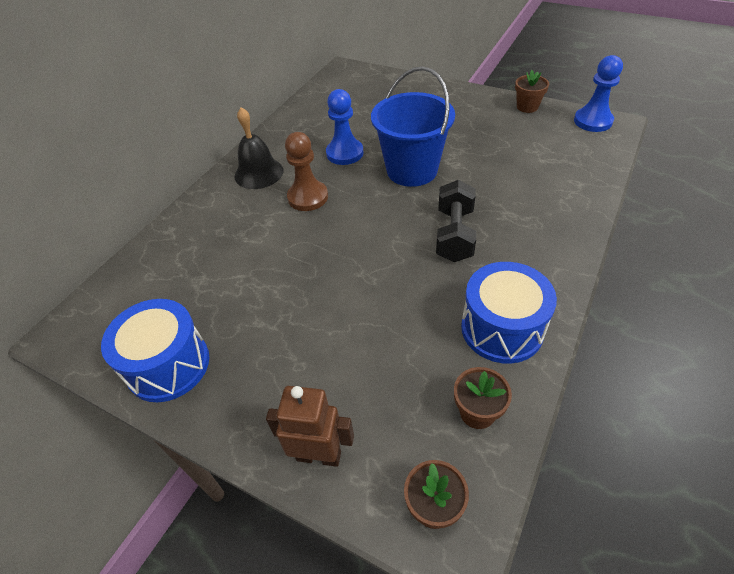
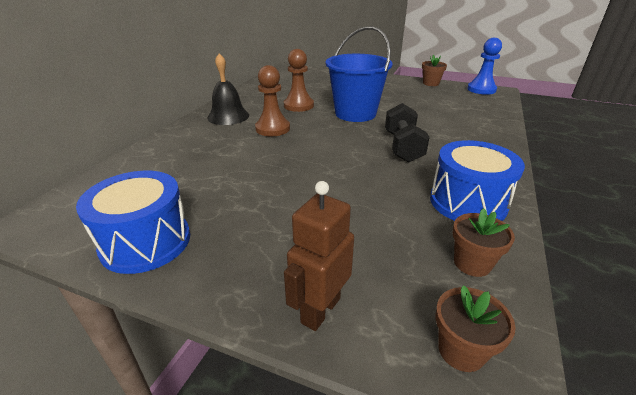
camera: 10 degrees left, 15 degrees down
brown robot [266,386,354,467] -> brown robot turned 60 degrees counterclockwise [284,181,354,331]
blue pawn [326,89,364,165] -> brown pawn [284,49,314,112]

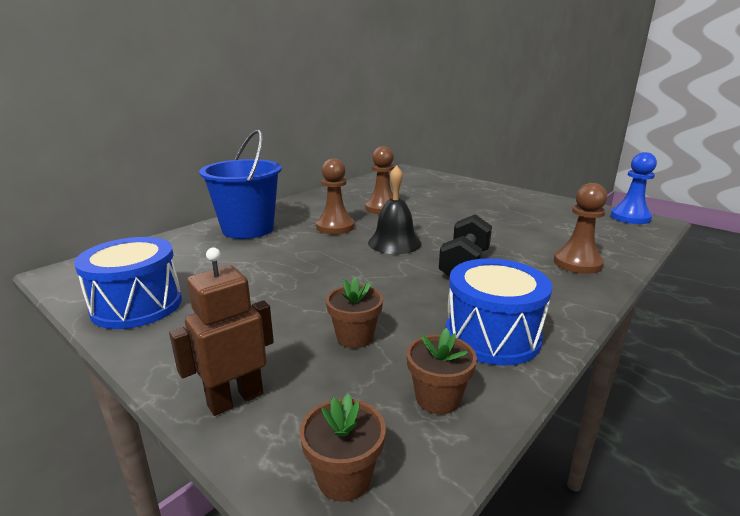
camera: 20 degrees right, 10 degrees down
black bell [207,53,249,125] -> black bell moved to [368,165,422,254]
blue bucket [325,26,393,122] -> blue bucket moved to [199,129,282,239]
brown flower pot [422,55,447,86] -> brown flower pot moved to [326,277,383,348]
none -> brown pawn [554,183,607,274]

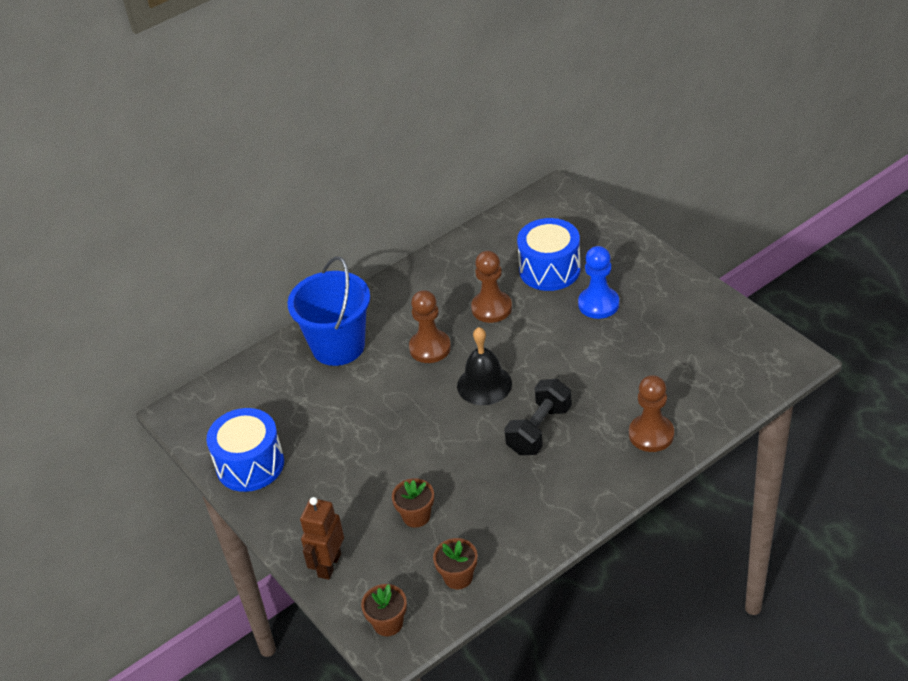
camera: 15 degrees right, 20 degrees up
brown robot [169,248,274,416] -> brown robot turned 45 degrees counterclockwise [300,497,344,580]
blue drum [446,258,552,366] -> blue drum moved to [517,218,581,291]
blue pawn [610,152,657,224] -> blue pawn moved to [578,246,619,319]

